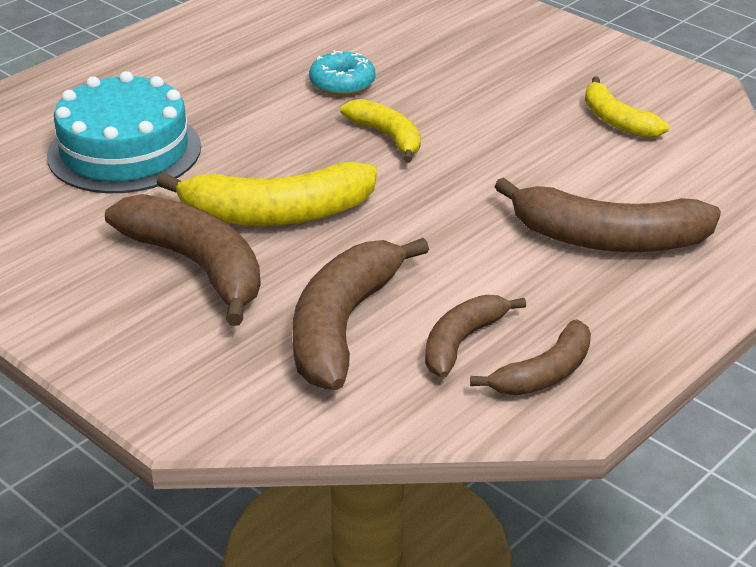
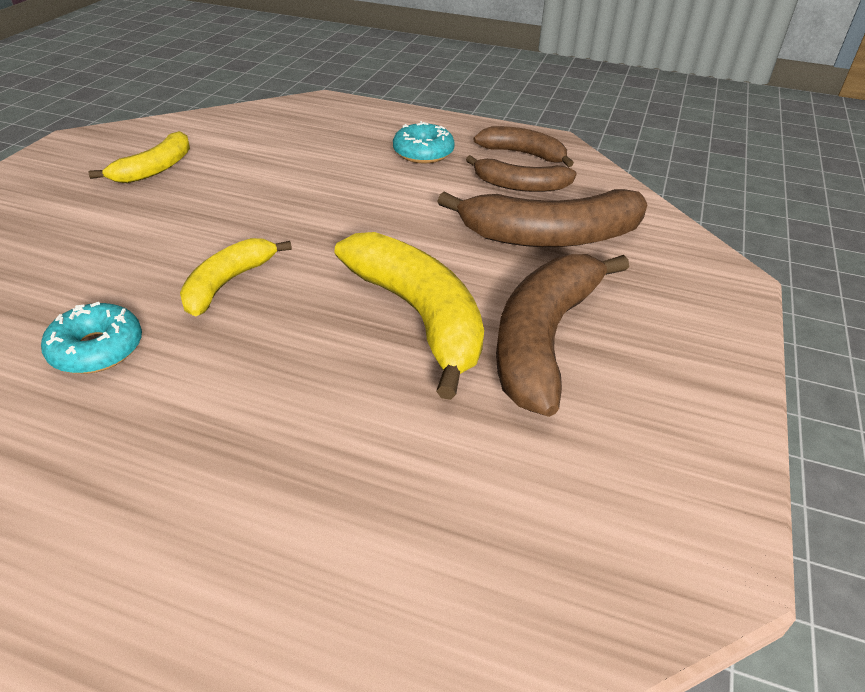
camera: 115 degrees left, 5 degrees up
turquoise cake [47,71,201,193] -> none
brown banana [494,177,721,252] -> none
none -> turquoise donut [393,121,455,163]

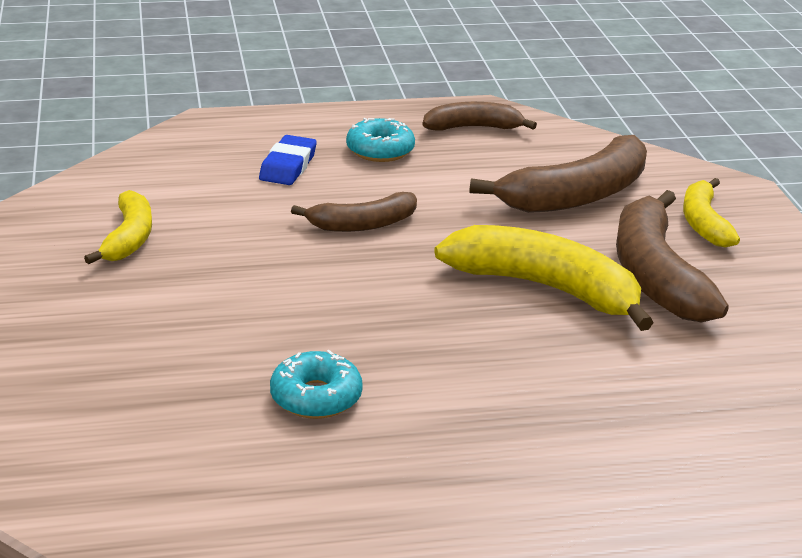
camera: 30 degrees left, 10 degrees down
yellow banana [180,238,292,316] -> yellow banana moved to [683,178,740,248]
brown banana [466,155,577,192] -> brown banana moved to [291,192,417,232]
none -> blue eraser [259,135,317,185]

